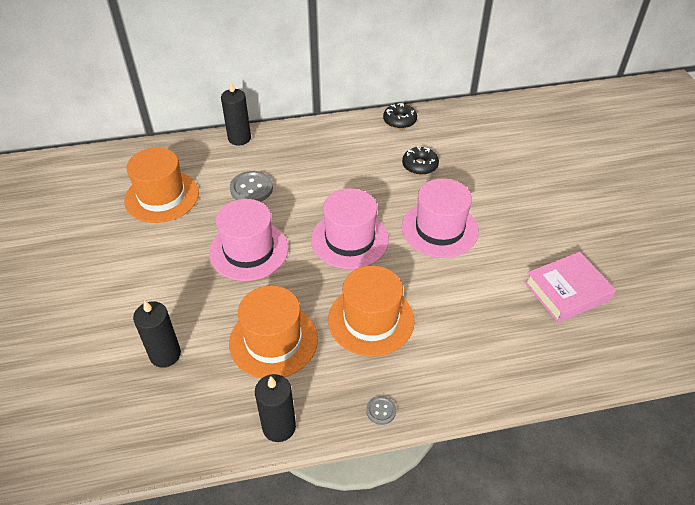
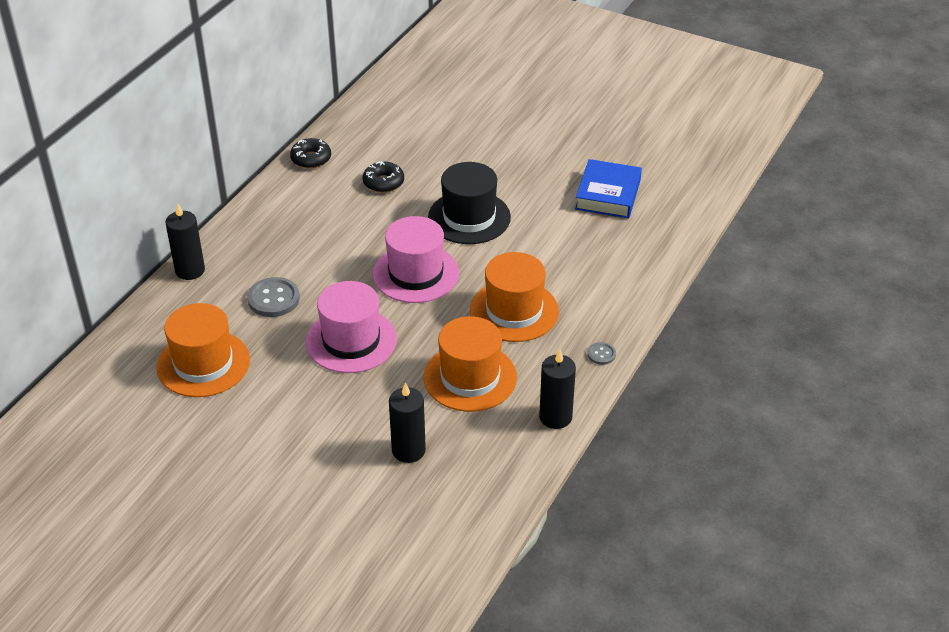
camera: 50 degrees left, 5 degrees down
pink hat [402,178,479,258] -> black hat [428,162,511,244]
pink book [524,252,616,323] -> blue book [575,159,642,218]

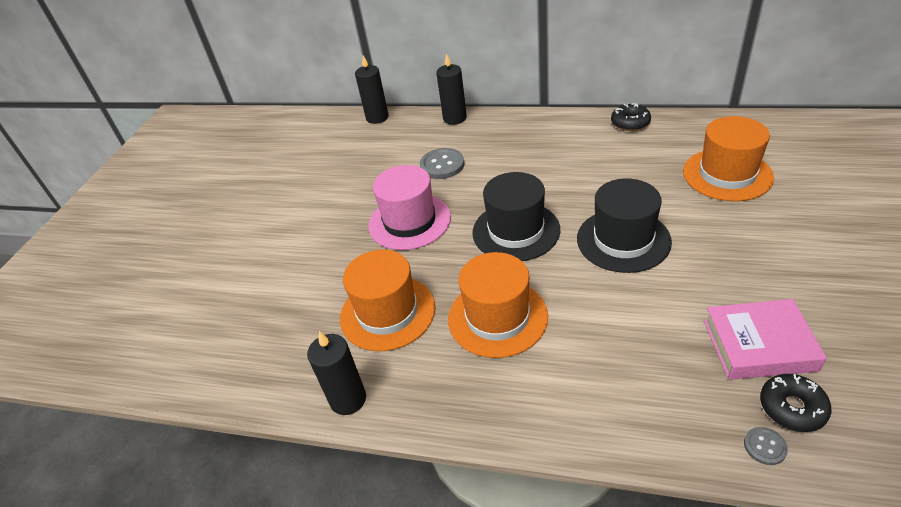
camera: 80 degrees right, 0 degrees up
orange hat [157,303,250,397] -> orange hat moved to [683,116,774,201]
black donut [363,161,404,193] -> black donut moved to [760,374,832,432]
pink hat [373,216,459,303] -> black hat [472,172,561,261]
black candle [389,382,426,463] -> black candle moved to [355,55,389,124]
blue book [575,159,642,218] -> pink book [704,299,827,380]
grey button [587,342,616,365] -> grey button moved to [744,427,788,465]

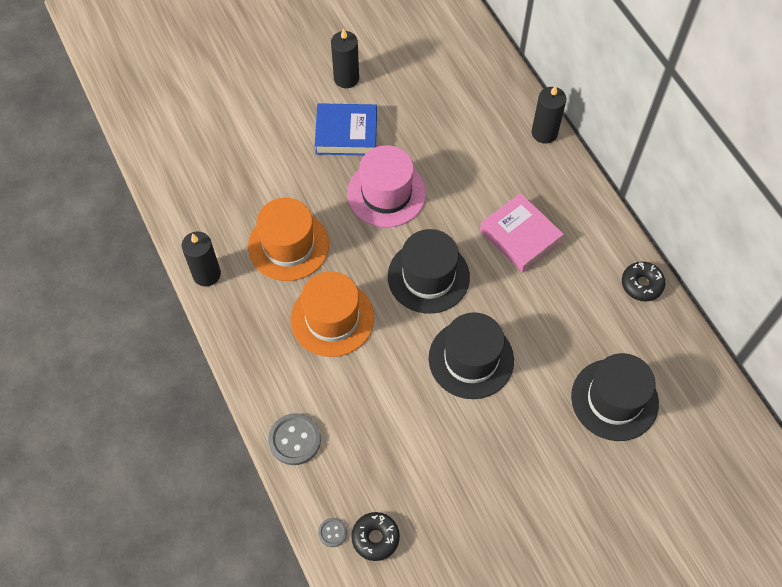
camera: 45 degrees right, 20 degrees up
black candle [355,55,389,124] -> black candle moved to [331,28,359,88]
grey button [420,148,465,179] -> grey button moved to [268,413,321,465]
orange hat [683,116,774,201] -> black hat [571,353,659,441]
pink book [704,299,827,380] -> pink book moved to [480,193,564,272]
none -> blue book [315,103,377,155]

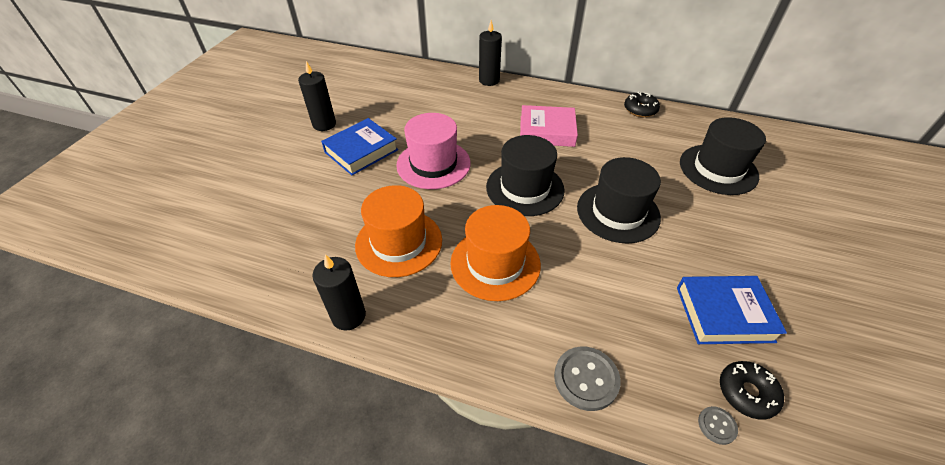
camera: 45 degrees left, 15 degrees down
none -> blue book [677,276,787,344]

